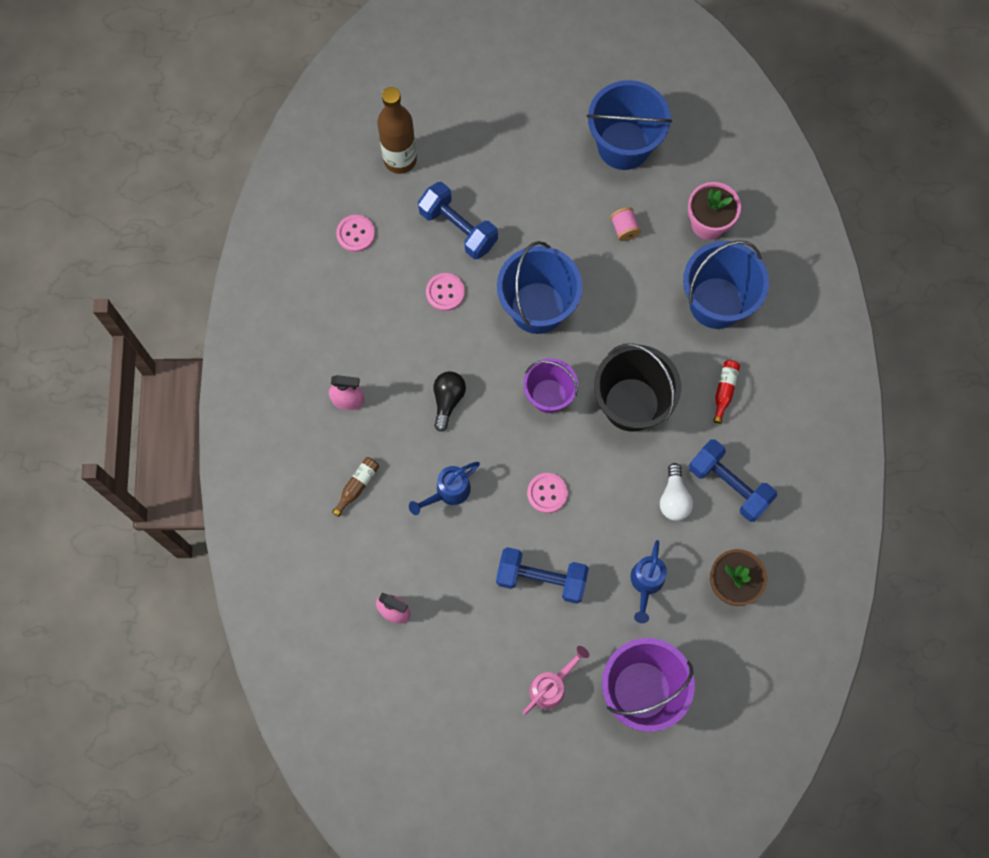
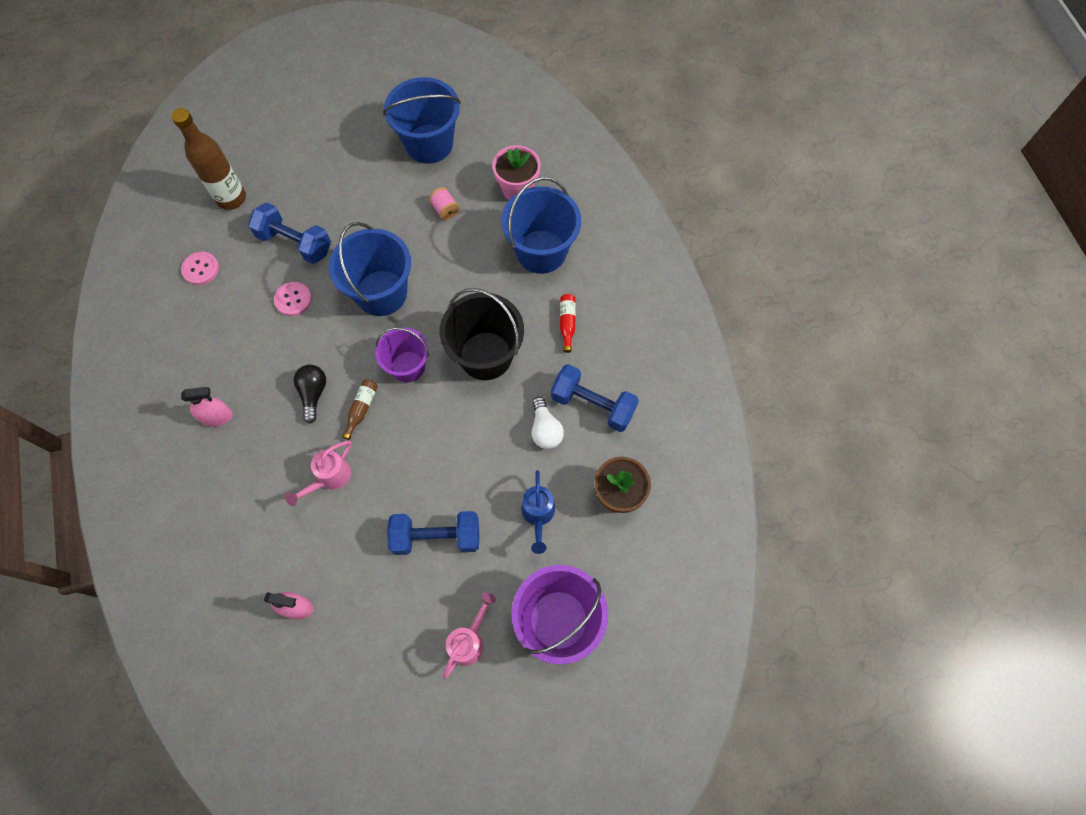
camera: 15 degrees left, 5 degrees down
brown bottle [332,457,379,517] -> brown bottle moved to [342,379,378,440]
blue watering can [409,462,480,515] -> pink watering can [285,441,351,506]
pink button [527,473,568,513] -> none

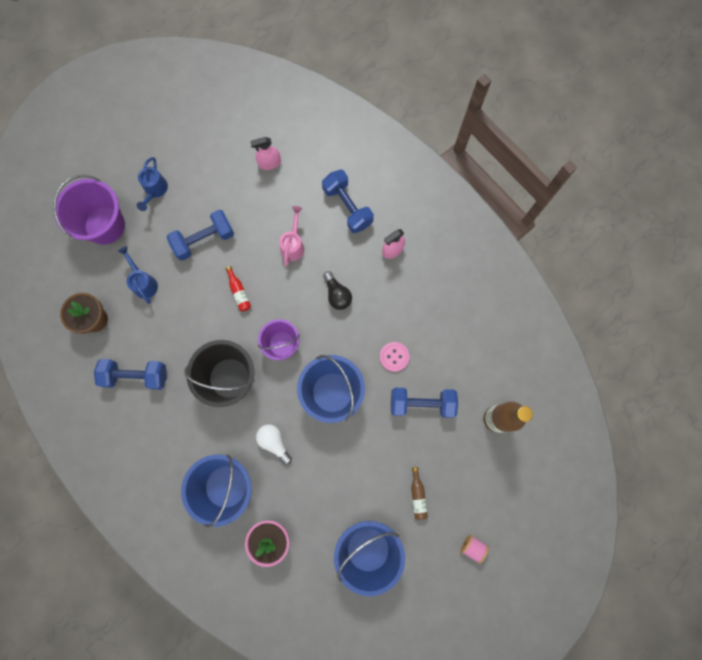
camera: 155 degrees right, 10 degrees up
pink button [181,252,219,285] -> none
brown bottle [342,379,378,440] -> brown bottle moved to [411,467,428,520]
pink spool [429,187,459,220] -> pink spool moved to [461,535,489,564]
pink watering can [443,592,496,679] -> blue watering can [137,157,168,211]
white light bulb [532,397,564,449] -> white light bulb moved to [256,424,292,465]
red bottle [560,294,576,353] -> red bottle moved to [226,266,251,312]
none -> blue dumbbell [322,169,374,233]

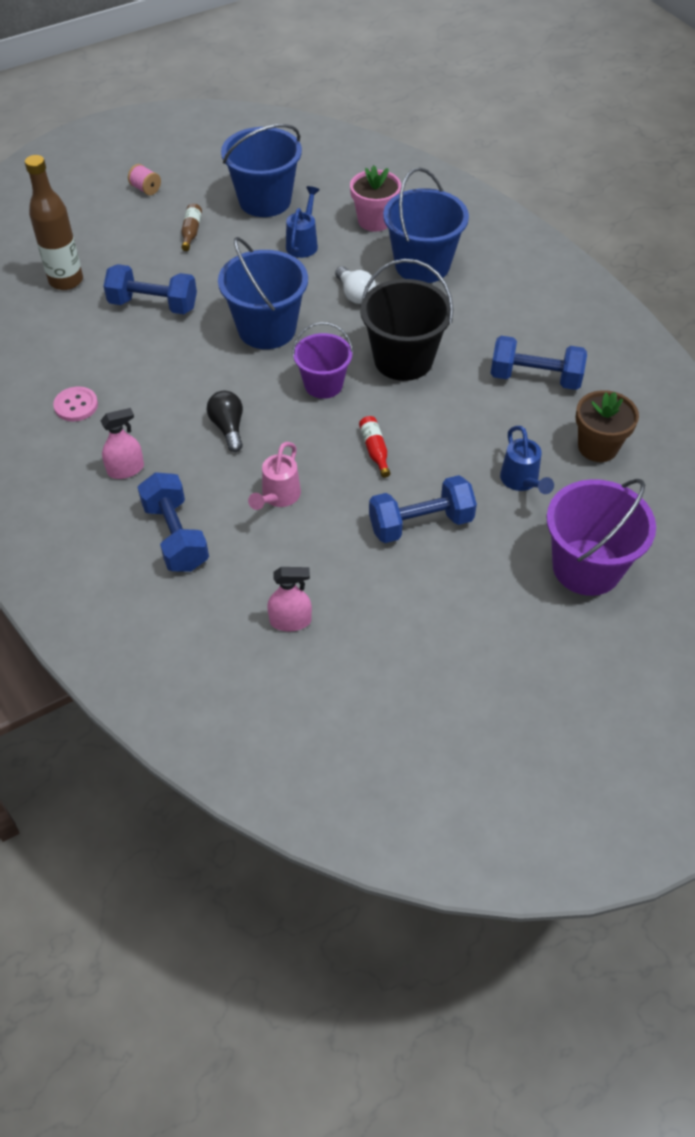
camera: 170 degrees left, 25 degrees down
blue watering can [137,157,168,211] -> blue watering can moved to [286,186,320,258]
pink button [380,342,409,372] -> pink button moved to [53,386,98,421]

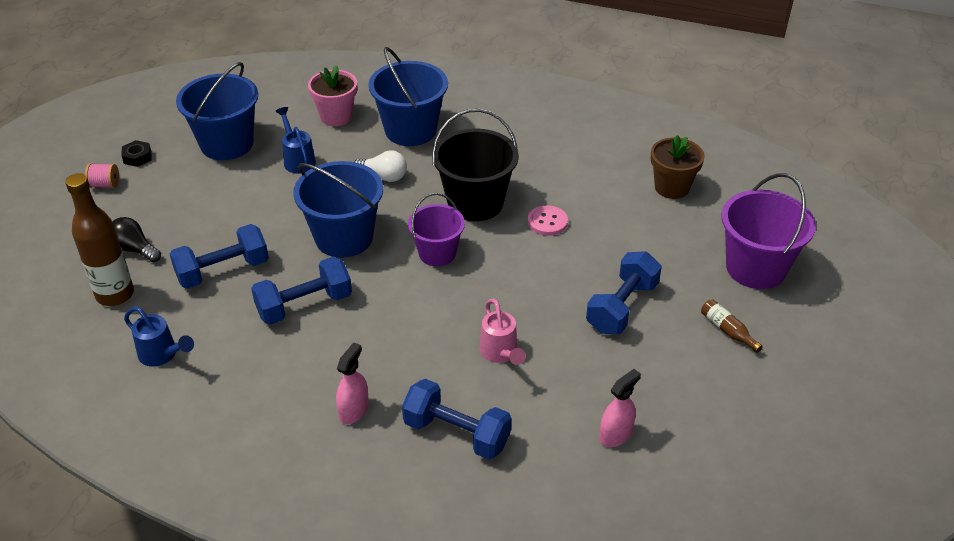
camera: 40 degrees left, 10 degrees down
pink button [53,386,98,421] -> pink button moved to [528,205,568,236]
brown bottle [181,203,202,251] -> brown bottle moved to [701,299,763,353]
black light bulb [207,391,243,452] -> black light bulb moved to [112,217,161,262]
red bottle [359,416,390,478] -> none
blue dumbbell [491,336,587,390] -> blue dumbbell moved to [251,257,352,325]
blue watering can [500,426,554,494] -> blue watering can moved to [124,307,194,367]
none -> black nut [122,140,151,167]

